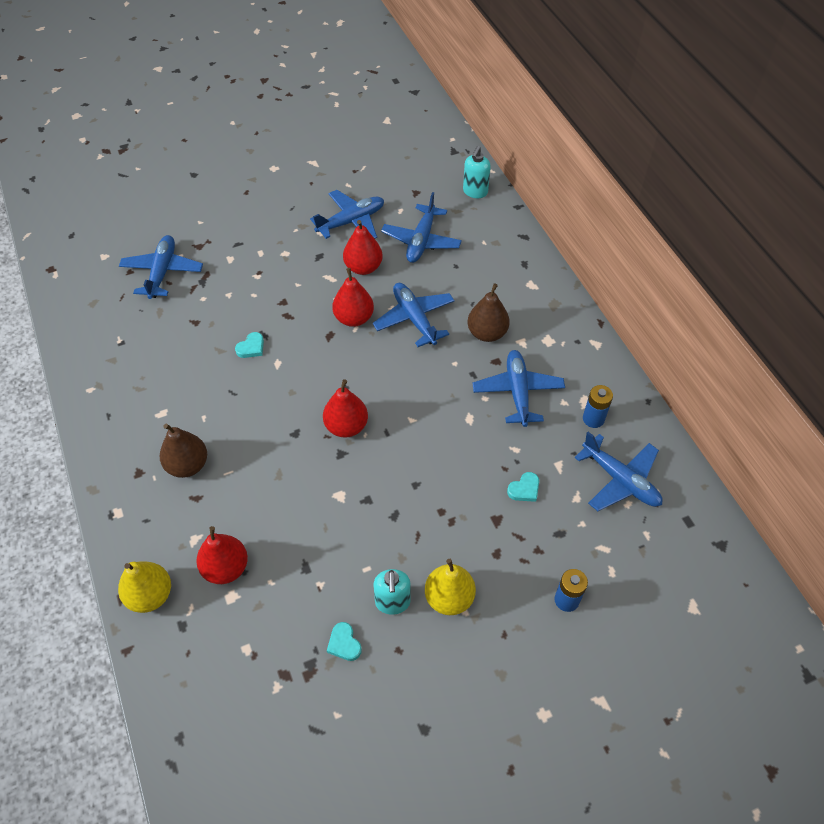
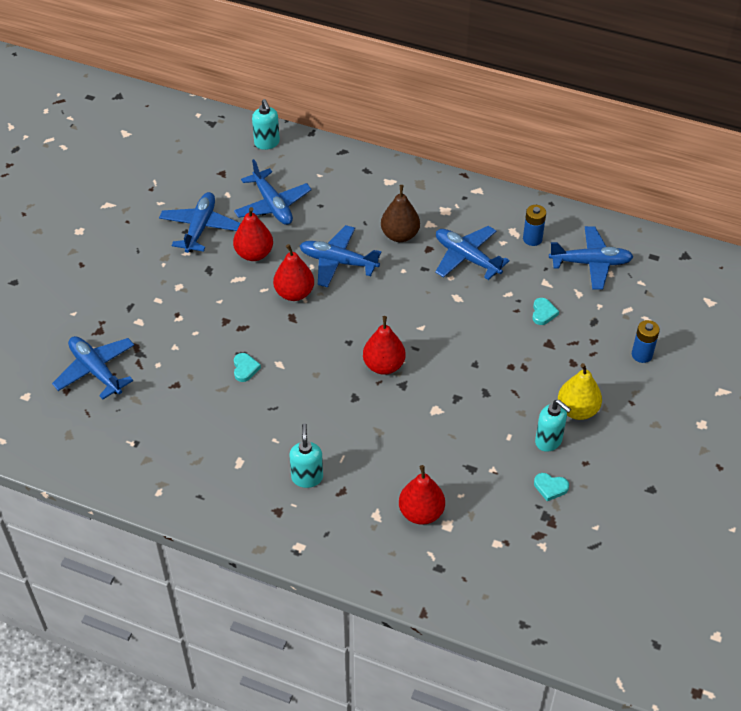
camera: 45 degrees left, 5 degrees down
yellow pear [118,561,171,613] -> none
brown pear [160,424,207,478] -> turquoise soap dispenser [289,423,323,488]

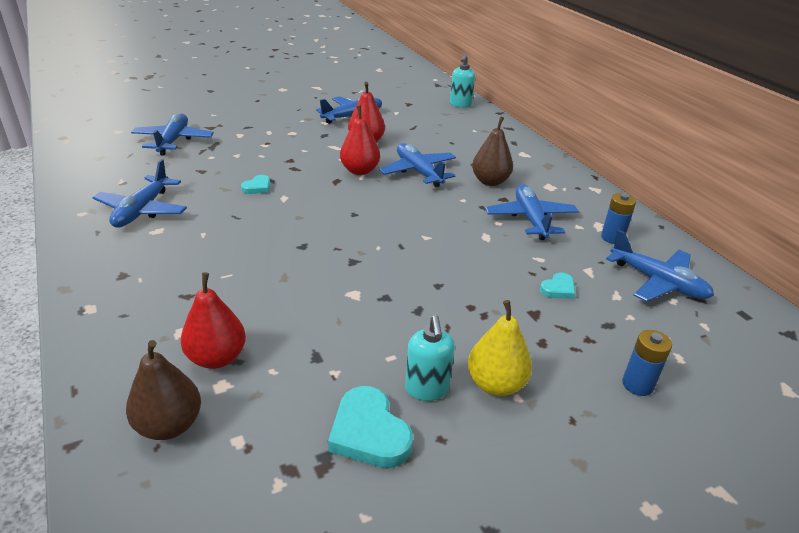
camera: 40 degrees right, 15 degrees down
blue plane [234,159,312,225] -> blue plane moved to [93,159,187,228]
turquoise soap dispenser [289,423,323,488] -> none
red pear [363,316,406,375] -> none
turquoise heart [534,473,569,501] -> turquoise heart [328,386,413,468], size x1.81
none -> brown pear [126,340,201,440]

